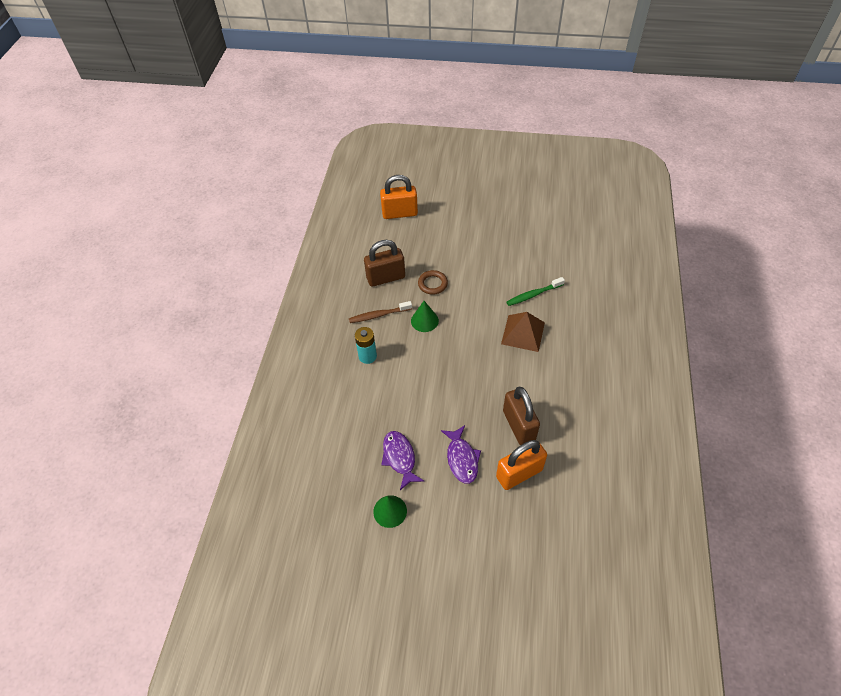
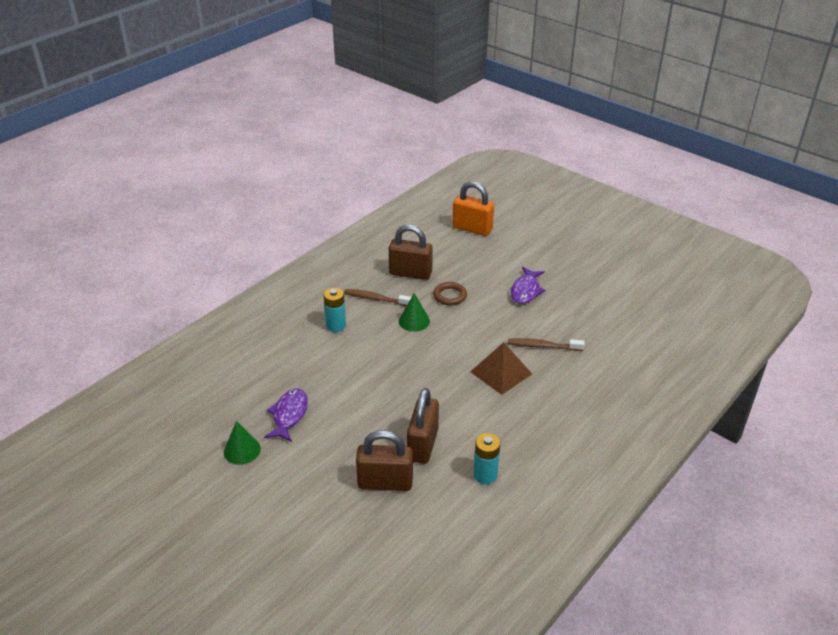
camera: 30 degrees right, 15 degrees down
purple fish [441,425,481,484] -> purple fish moved to [511,267,546,304]
orange padlock [496,440,547,490] -> brown padlock [356,430,413,491]
green toothbrush [506,277,565,306] -> brown toothbrush [508,338,585,351]
none -> turquoise battery [474,433,500,484]

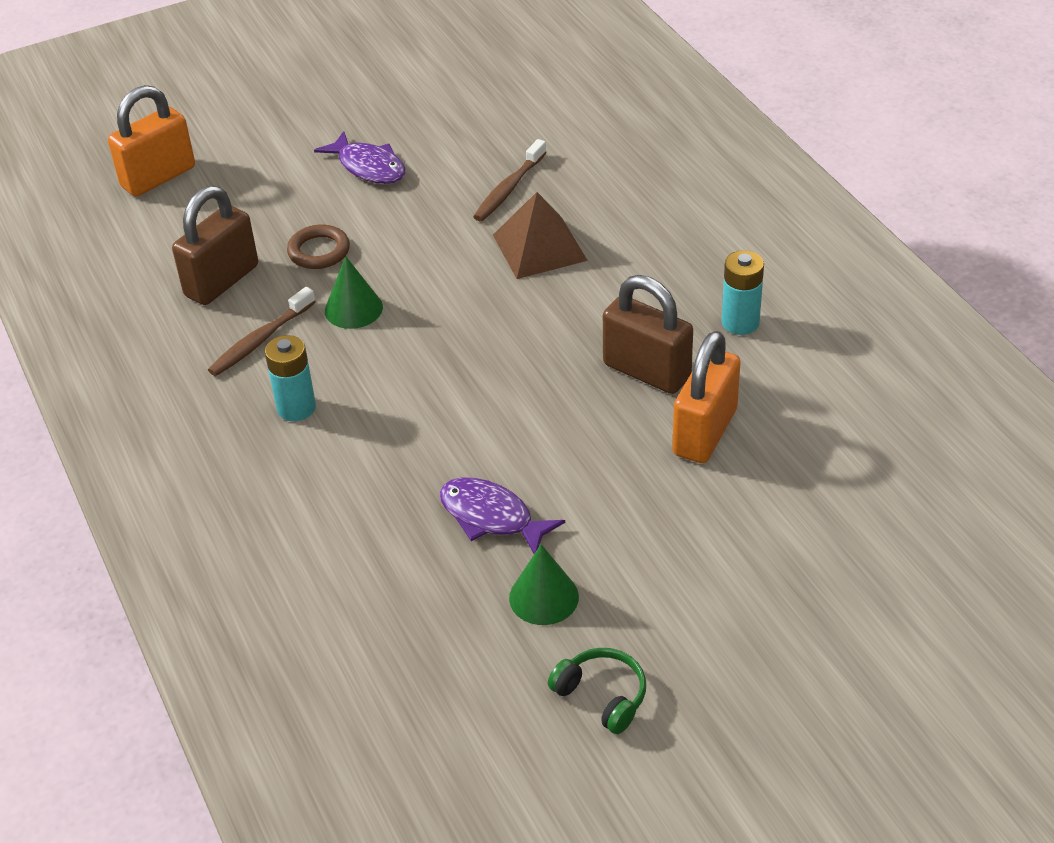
camera: 65 degrees left, 5 degrees up
brown padlock [356,430,413,491] -> orange padlock [673,331,741,463]
none -> green headphones [548,648,646,734]

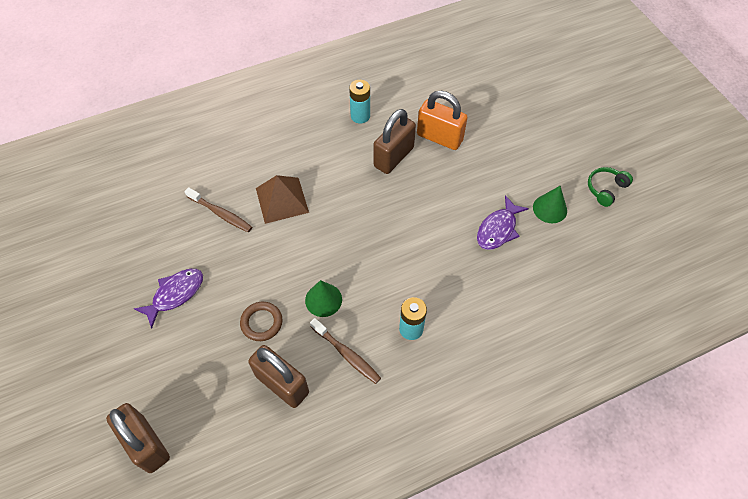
camera: 90 degrees left, 15 degrees up
orange padlock [108,85,195,196] -> brown padlock [106,403,170,473]

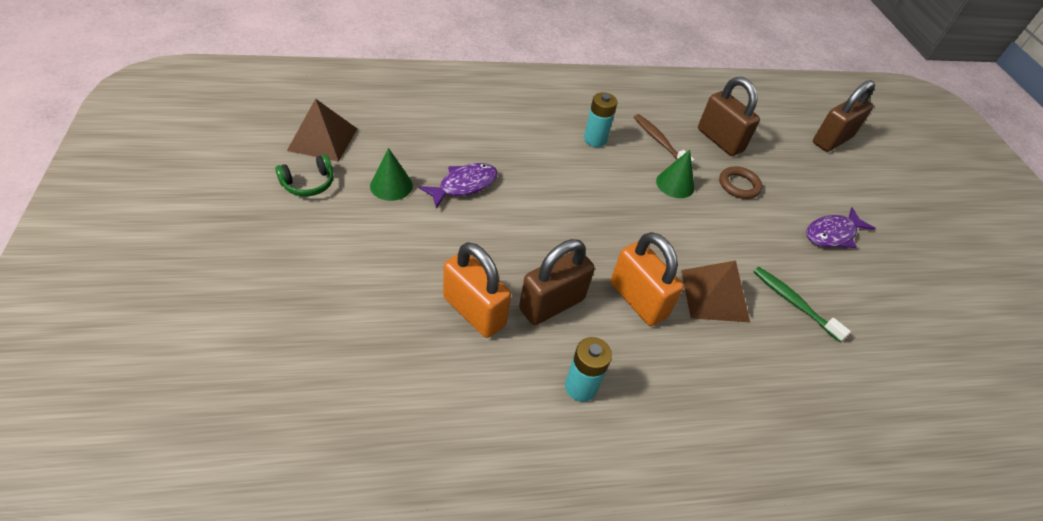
camera: 170 degrees left, 10 degrees down
brown padlock [106,403,170,473] -> brown padlock turned 75 degrees clockwise [813,80,875,152]
brown toothbrush [185,187,252,232] -> green toothbrush [753,267,851,342]
none -> brown pyramid [287,98,357,162]
none -> orange padlock [611,232,684,326]

